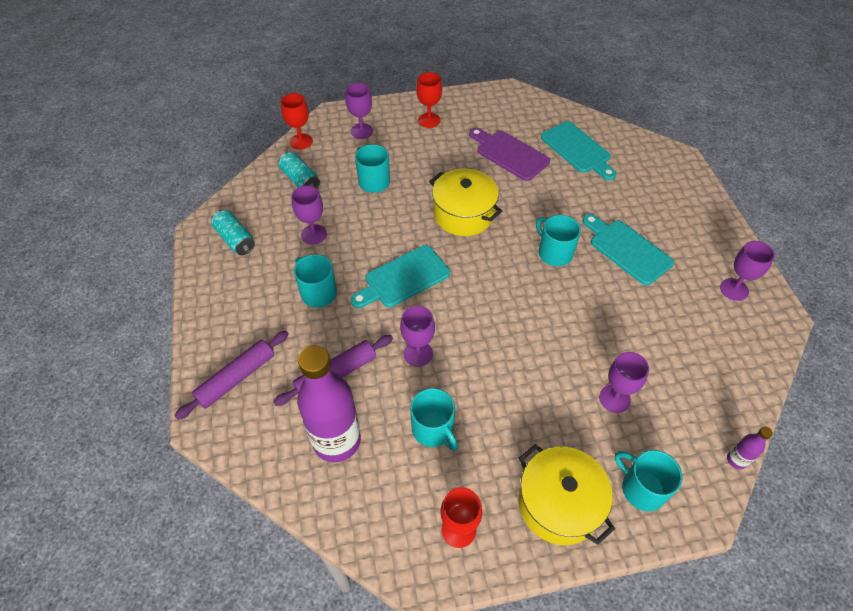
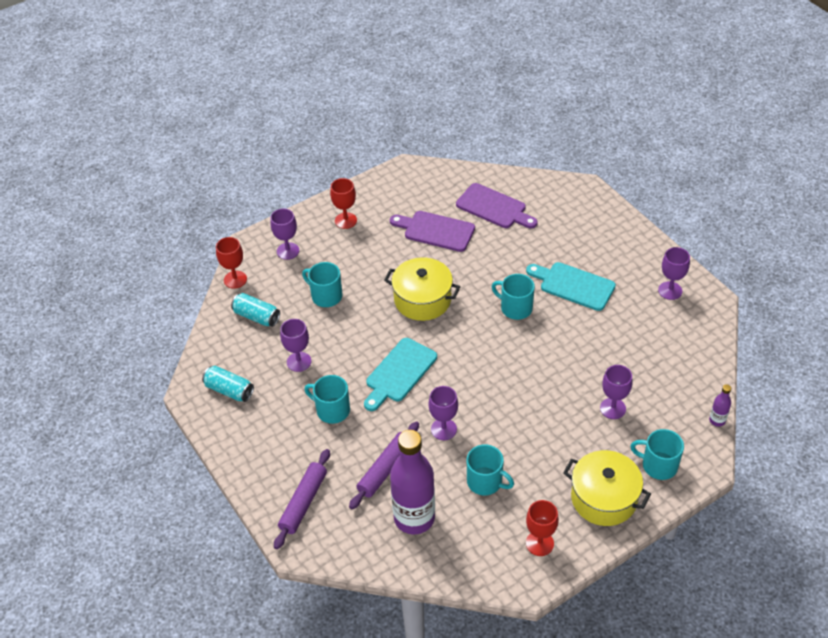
camera: 20 degrees left, 5 degrees down
turquoise cutting board [541,121,616,180] -> purple cutting board [456,183,538,228]

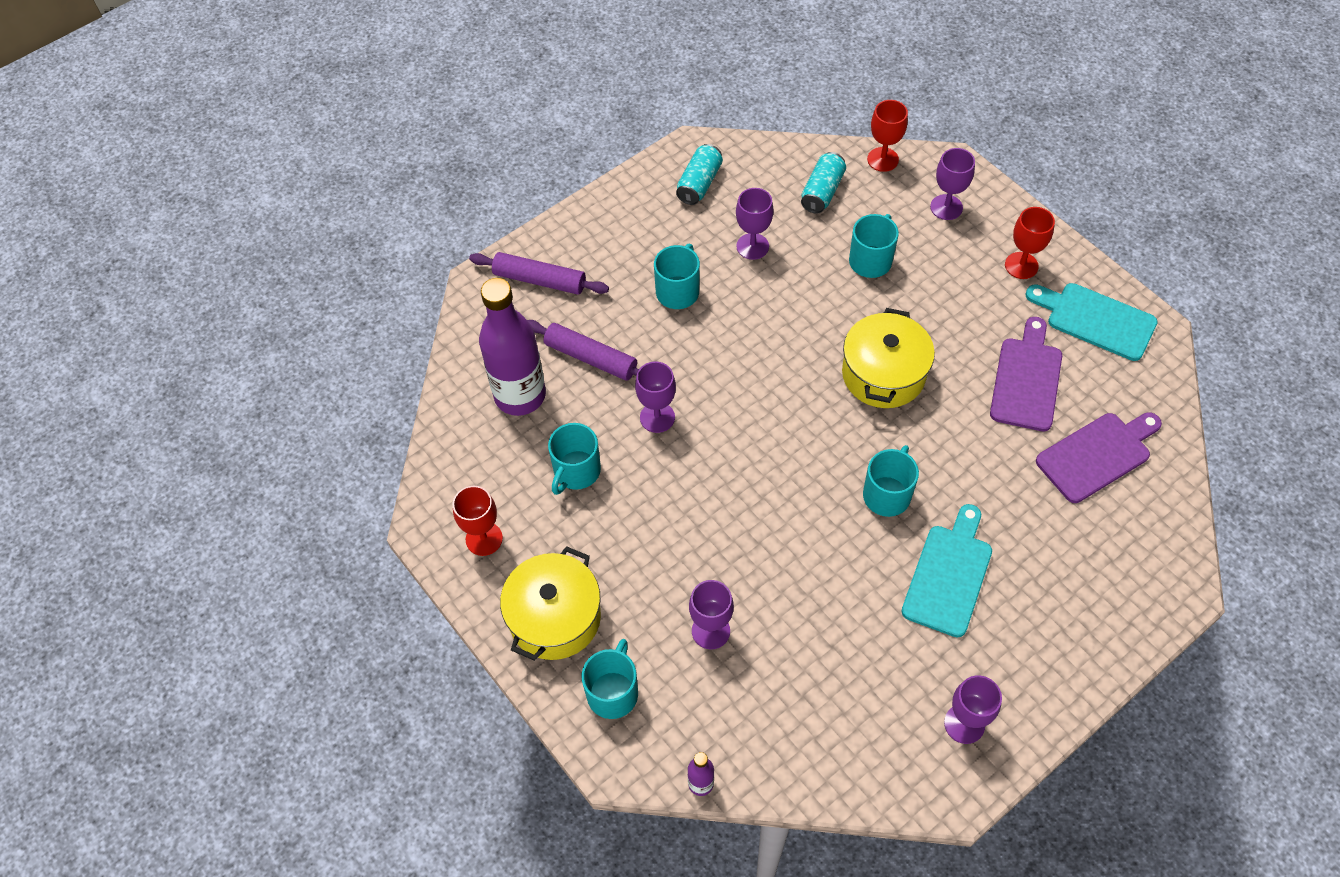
camera: 85 degrees right, 10 degrees up
turquoise cutting board [364,338,437,411] -> turquoise cutting board moved to [1025,283,1158,361]
purple cutting board [456,183,538,228] -> purple cutting board turned 150 degrees counterclockwise [1036,412,1162,503]

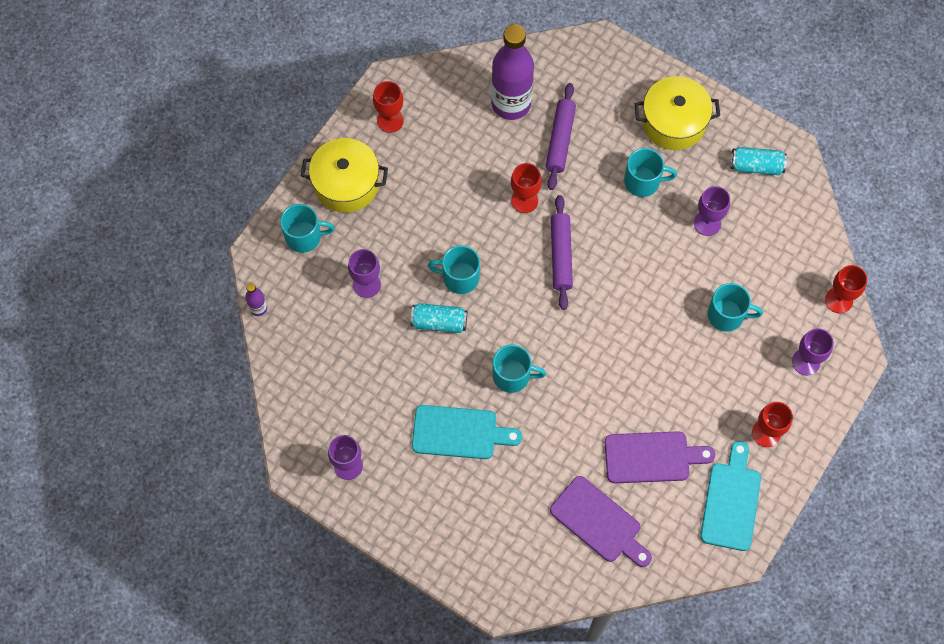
camera: 70 degrees right, 10 degrees up
purple rolling pin [469,252,609,295] -> purple rolling pin moved to [551,195,573,310]
turquoise mug [548,423,601,495] -> turquoise mug moved to [428,245,480,294]
purple goblet [635,361,676,433] -> red goblet [511,163,542,213]
turquoise can [801,152,846,214] -> turquoise can moved to [411,303,467,333]
yellow pot [842,308,935,408] -> yellow pot moved to [635,76,720,150]

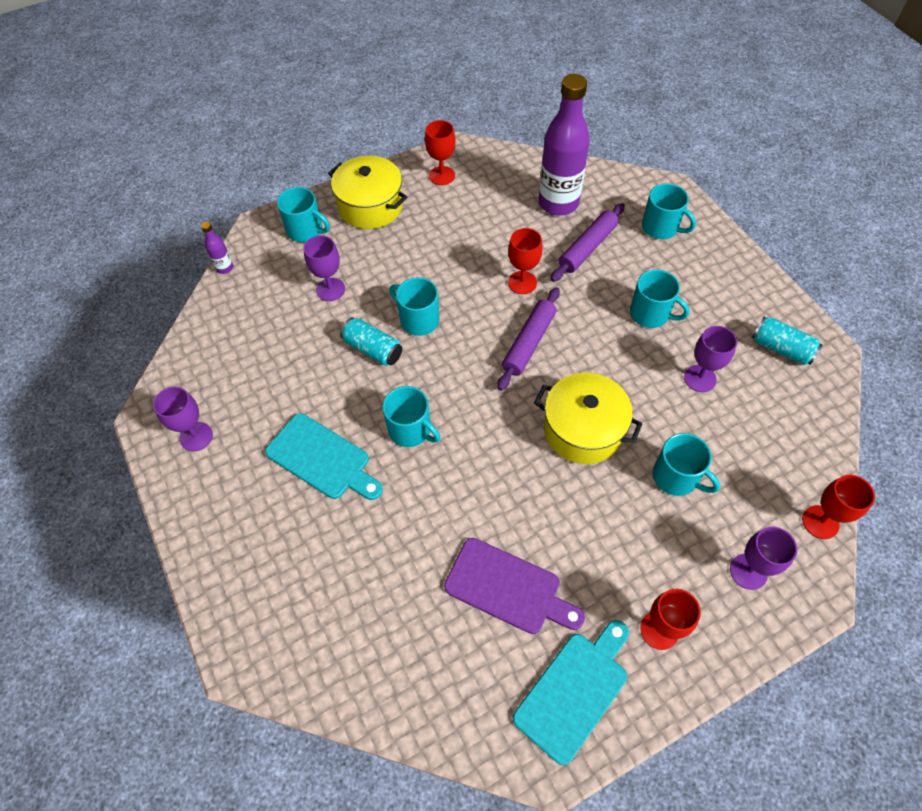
camera: 30 degrees right, 10 degrees down
purple cutting board [550,476,652,567] -> none
yellow pot [635,76,720,150] -> yellow pot moved to [534,373,642,464]
none -> turquoise mug [642,183,696,239]

